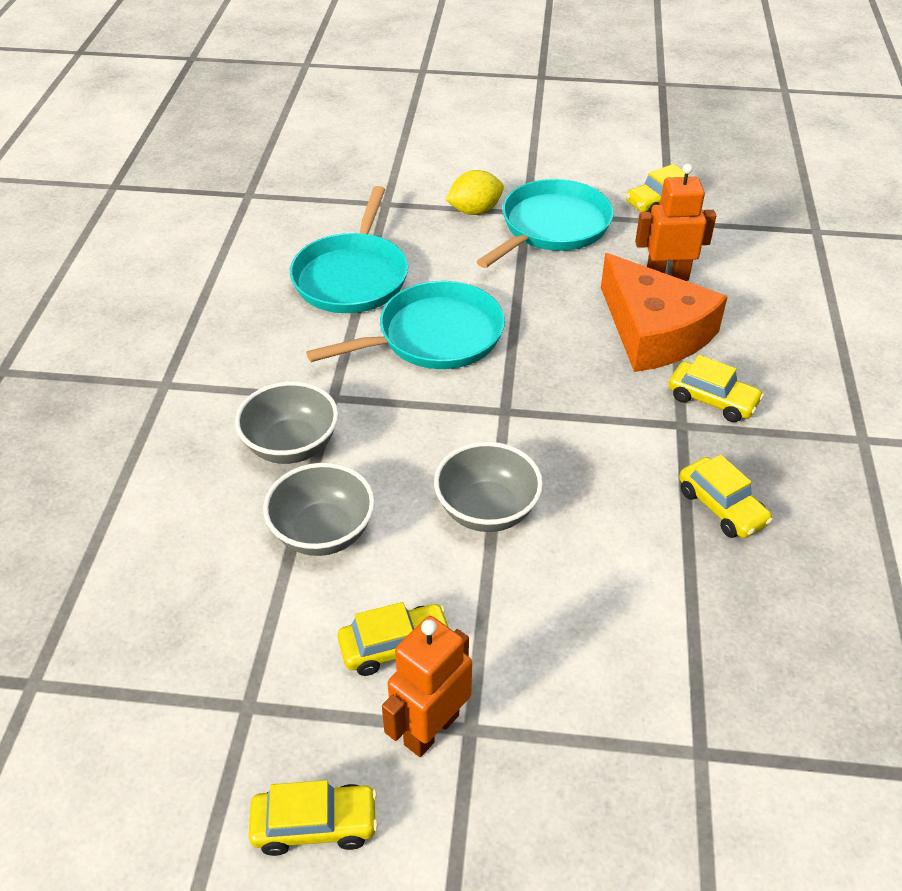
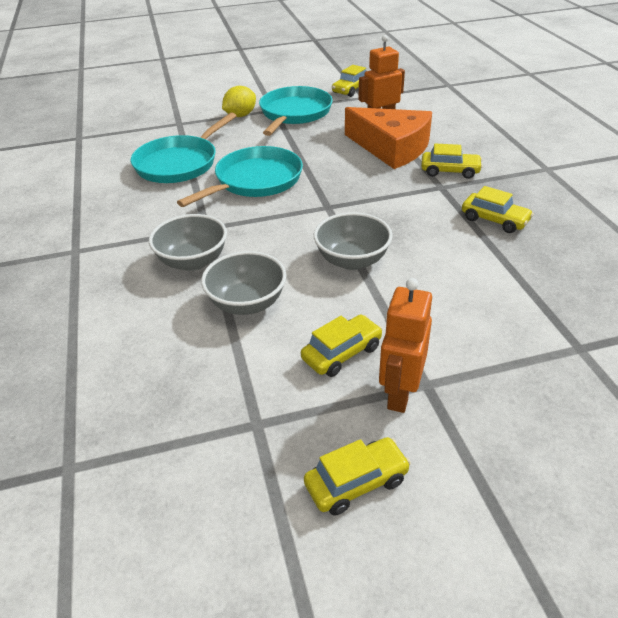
camera: 20 degrees left, 5 degrees down
turquoise pan [290,186,408,313] -> turquoise pan turned 45 degrees clockwise [131,112,236,183]

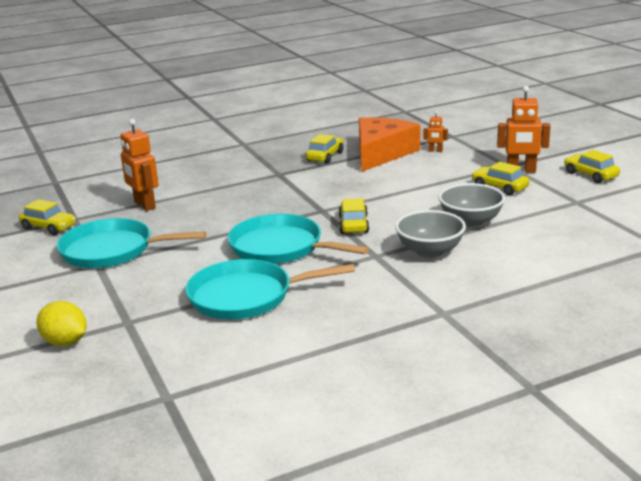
camera: 100 degrees left, 15 degrees down
turquoise pan [131,112,236,183] -> turquoise pan turned 150 degrees clockwise [186,259,355,320]
yellow lemon [222,86,256,117] -> yellow lemon moved to [37,301,87,346]
grey bowl [314,212,393,270] -> none
orange cheese [345,107,432,169] -> orange cheese moved to [359,117,420,172]
yellow car [421,143,483,179] -> yellow car moved to [339,198,369,234]
none -> orange robot [424,111,448,152]

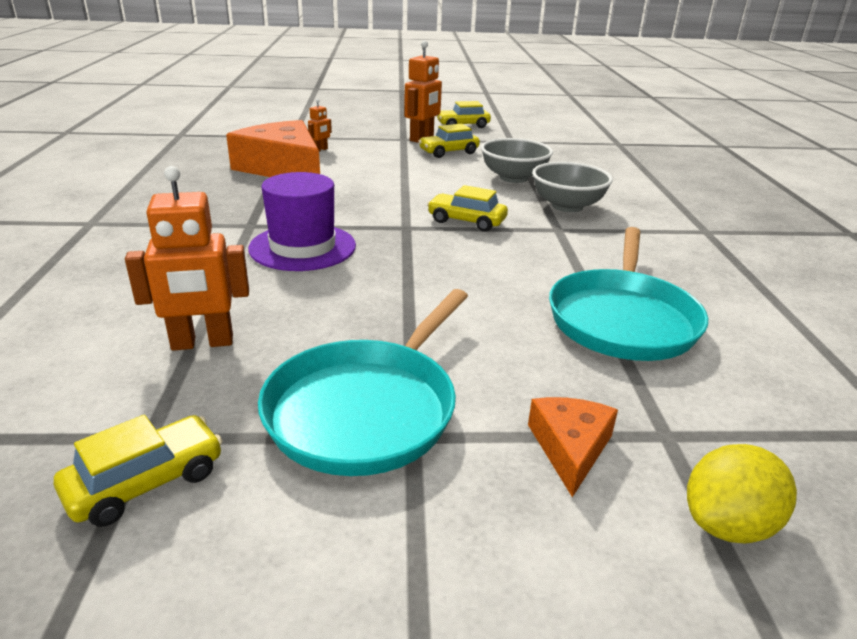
camera: 70 degrees left, 5 degrees up
turquoise pan [228,214,369,264] -> none
yellow car [306,134,344,164] -> none
none -> purple hat [248,172,356,271]
none -> orange cheese [528,397,618,497]

